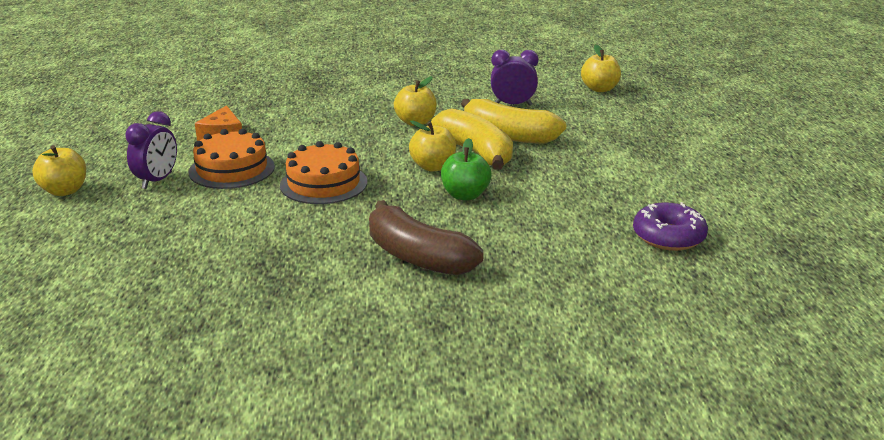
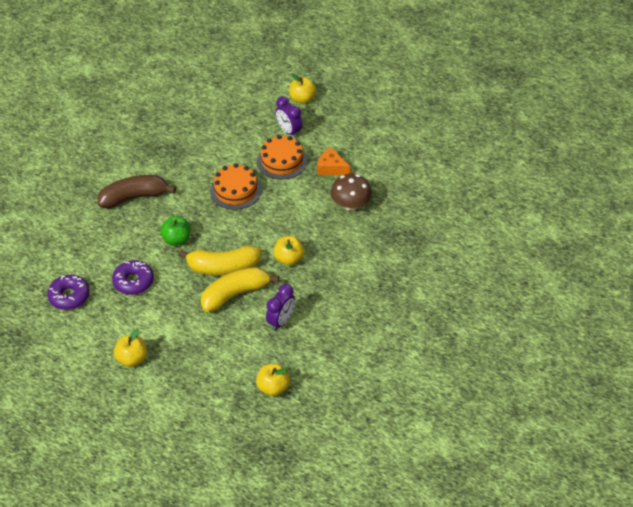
camera: 120 degrees right, 20 degrees up
yellow apple [409,121,456,171] -> yellow apple moved to [114,329,147,367]
none -> purple donut [112,260,154,295]
none -> brown mushroom [331,174,372,210]

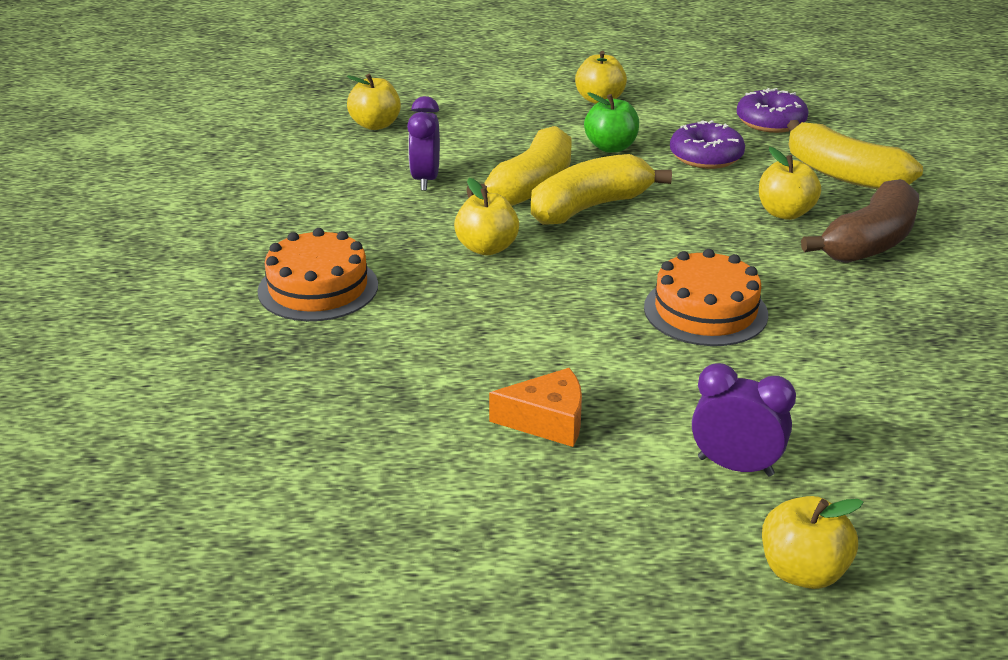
camera: 150 degrees right, 15 degrees down
green apple [160,216,190,246] -> green apple moved to [584,92,639,153]
orange cake [257,135,307,179] -> orange cake moved to [257,228,378,321]
brown mushroom [331,174,372,210] -> none
none -> yellow apple [759,147,821,220]
none -> yellow banana [787,120,923,189]

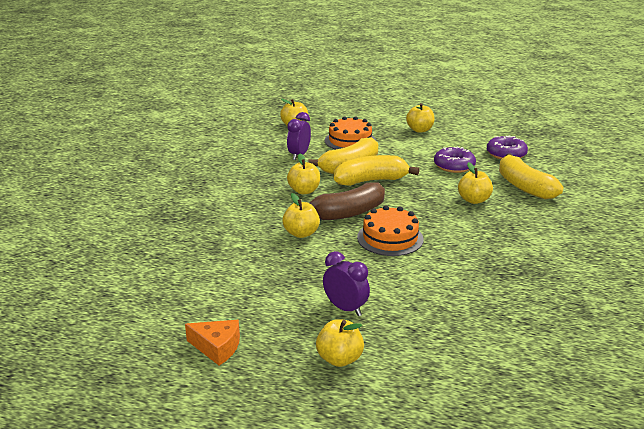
camera: 20 degrees right, 5 degrees down
orange cake [257,228,378,321] -> orange cake moved to [325,116,376,150]
orange cheese [489,368,582,447] -> orange cheese moved to [185,320,240,366]
green apple [584,92,639,153] -> none
brown banana [801,179,919,263] -> brown banana moved to [309,183,385,220]
none -> yellow apple [282,193,320,238]

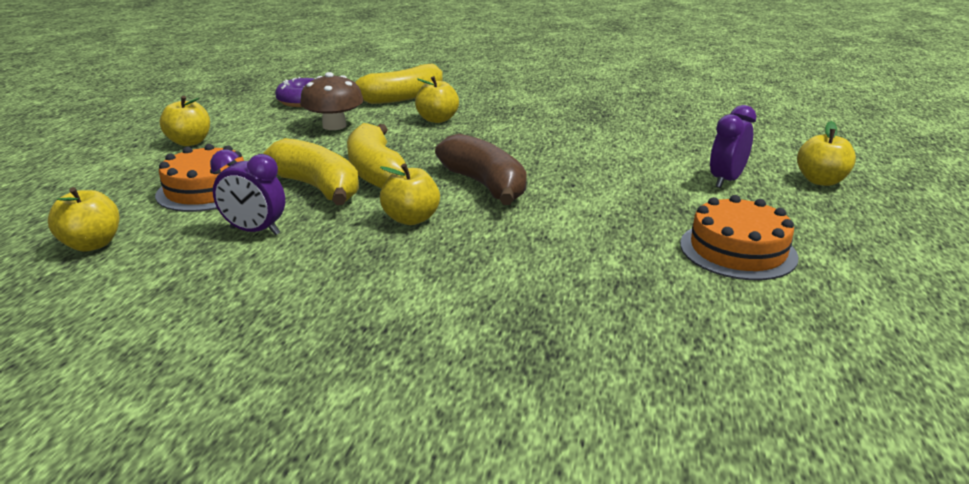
camera: 95 degrees left, 0 degrees up
orange cheese [185,320,240,366] -> none
yellow apple [282,193,320,238] -> none
orange cake [357,205,424,256] -> orange cake moved to [680,195,799,280]
purple donut [434,146,476,173] -> brown mushroom [300,72,364,130]

